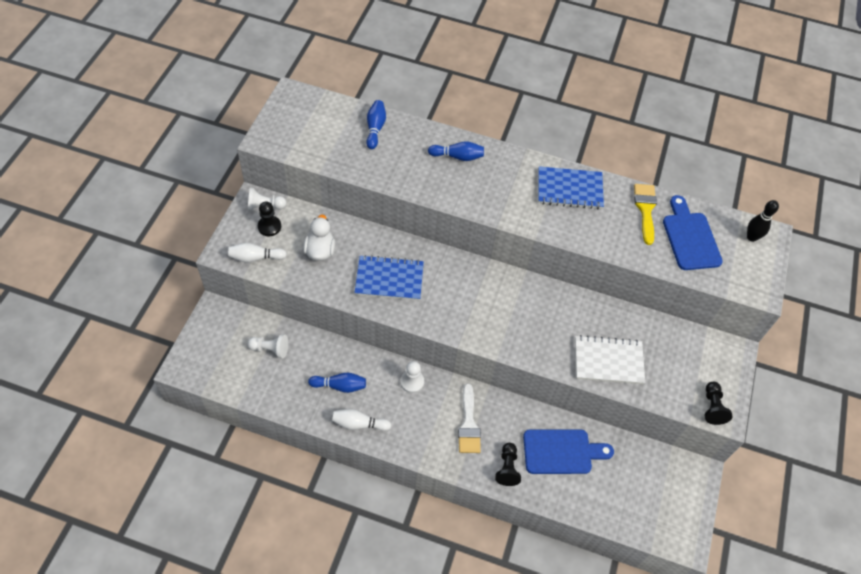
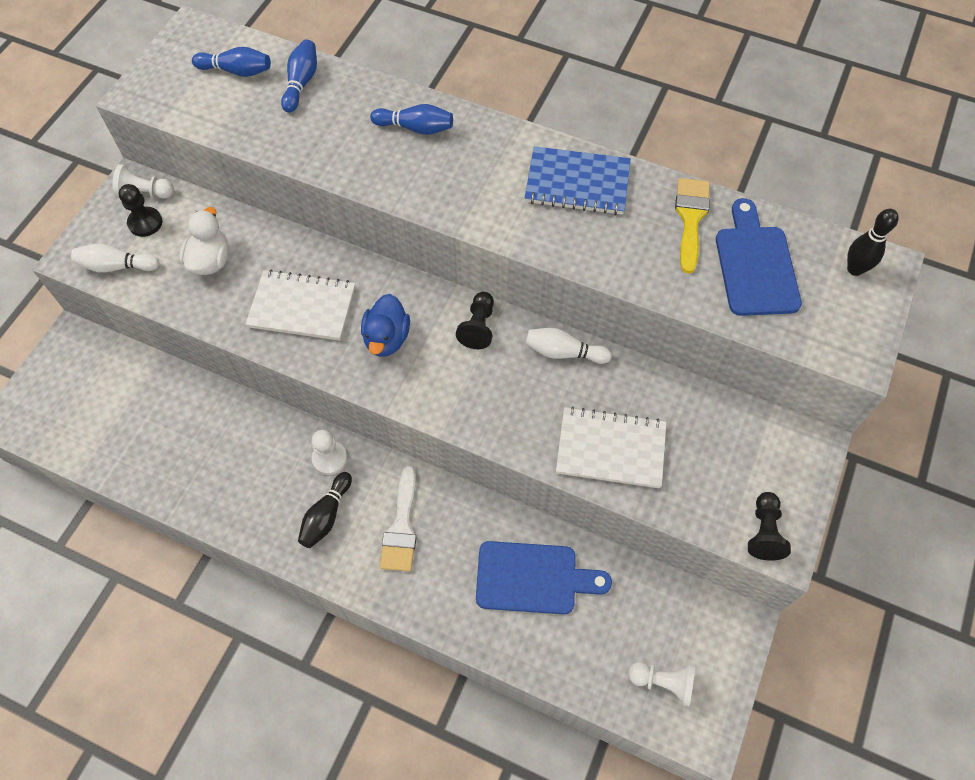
camera: 10 degrees right, 5 degrees up
white pawn [247,334,288,358] -> white pawn moved to [628,662,696,707]
blue bowling pin [308,373,366,393] -> blue bowling pin moved to [192,47,271,77]
white bowling pin [332,409,391,431] -> white bowling pin moved to [525,328,612,364]
blue notebook [354,255,424,300] -> white notebook [245,270,355,341]
black pawn [495,443,521,486] -> black pawn moved to [456,292,494,349]
none -> black bowling pin [298,472,352,548]
none -> blue duck [361,294,410,357]

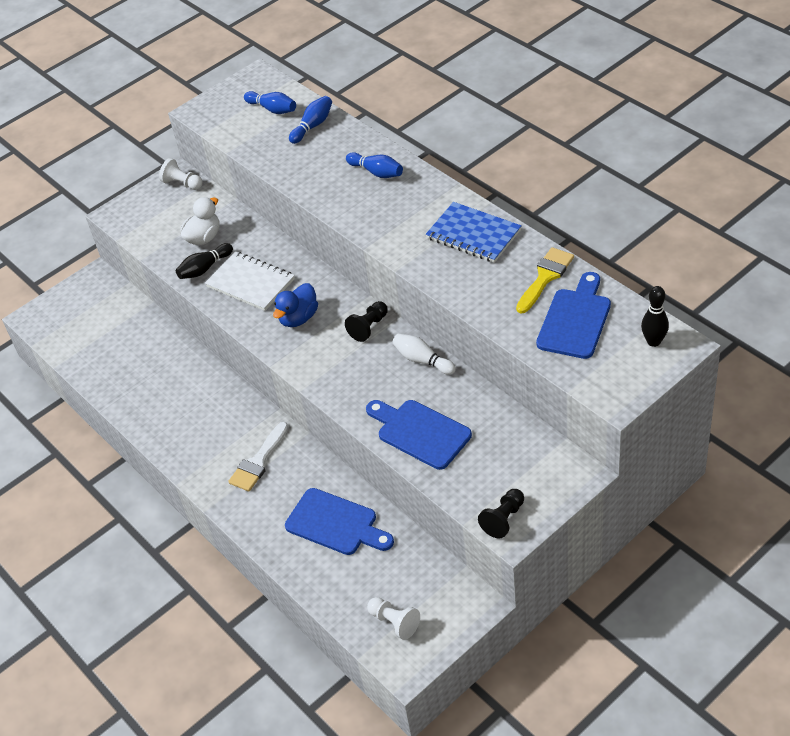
camera: 30 degrees right, 15 degrees down
white bowling pin [71,243,159,273] -> none
black pawn [119,184,162,237] -> none
black bowling pin [298,472,352,548] -> black bowling pin moved to [176,243,233,279]
white pawn [311,430,347,475] -> none
white notebook [556,407,666,488] -> blue cutting board [366,400,472,470]

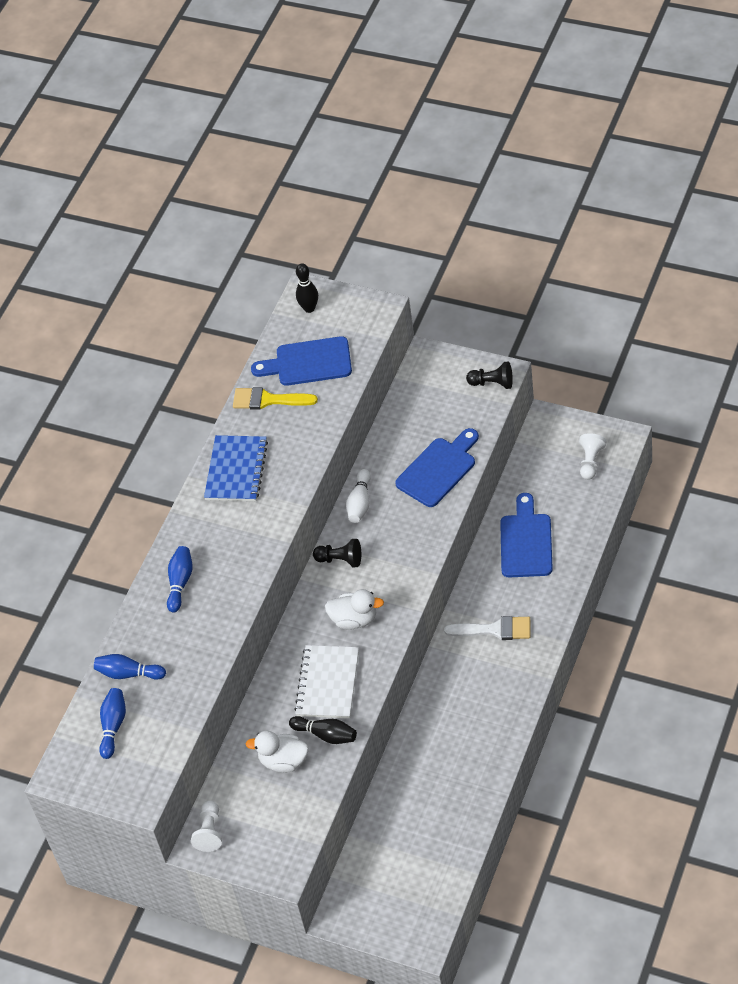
camera: 115 degrees left, 5 degrees up
blue duck [273,283,318,327] -> white duck [325,589,384,630]
blue cutting board [366,400,472,470] -> blue cutting board turned 150 degrees counterclockwise [395,428,479,507]

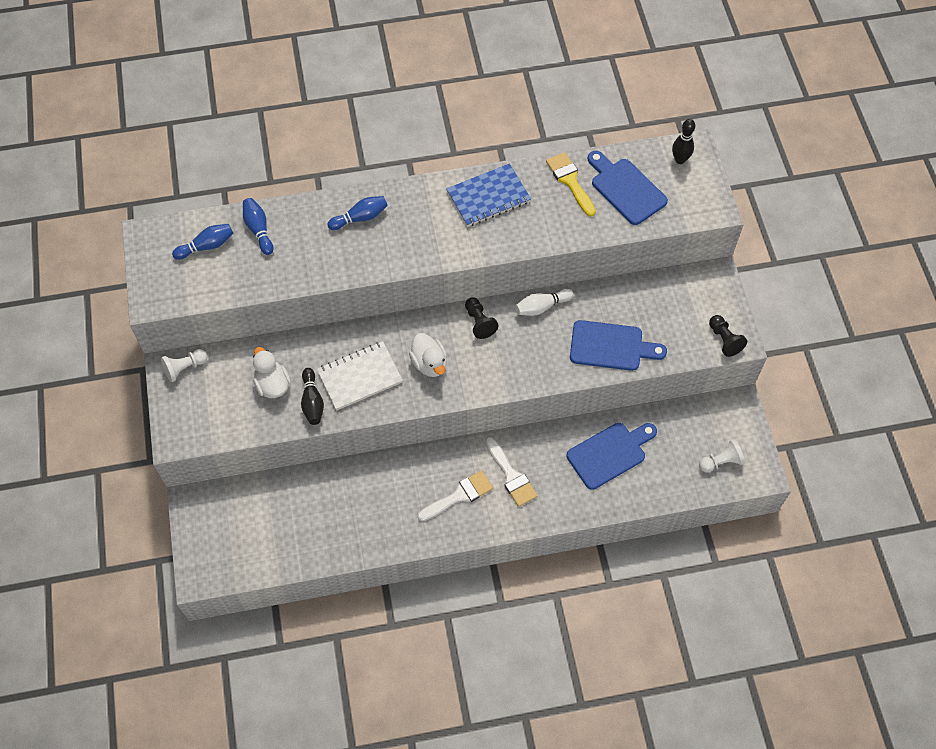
camera: 50 degrees right, 10 degrees up
none -> white brush [417,470,493,521]

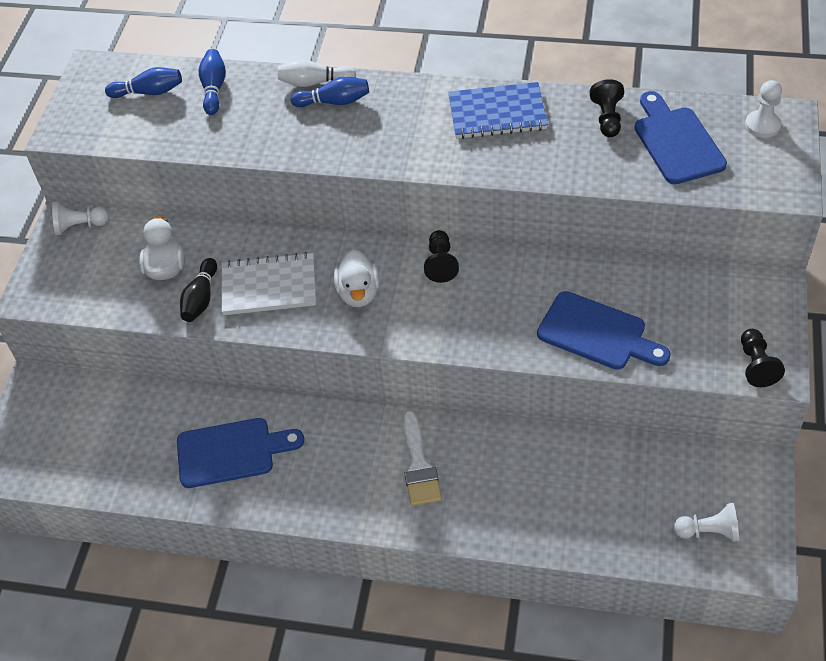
camera: 25 degrees right, 10 degrees down
white brush [417,470,493,521] -> none
white bowling pin [515,289,574,316] -> white bowling pin moved to [278,59,356,87]
yellow brush [546,152,596,217] -> black pawn [590,79,624,137]
blue cutting board [567,423,657,490] -> blue cutting board moved to [177,418,305,488]
black bowling pin [672,119,695,164] -> white pawn [745,80,782,138]

